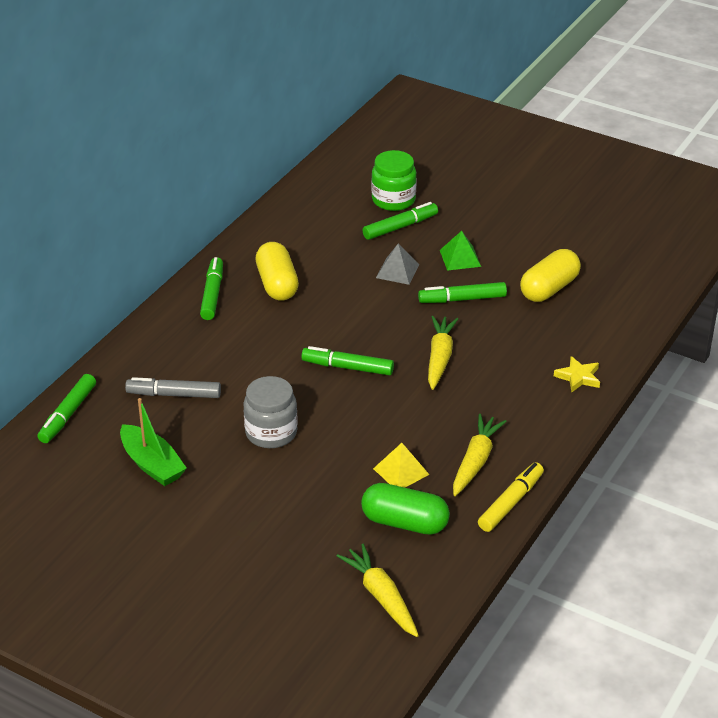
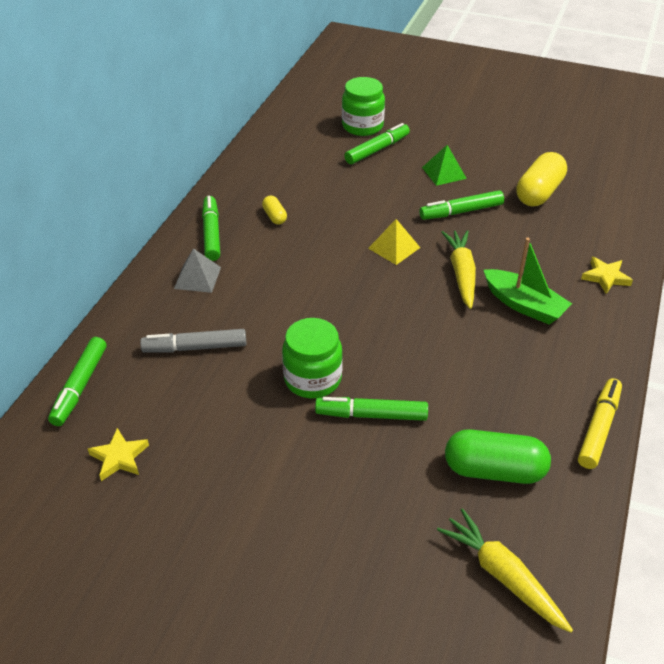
camera: 10 degrees left, 5 degrees up
green boat [120,398,187,486] -> green boat moved to [483,238,572,324]
grey jar [243,376,298,448] -> green jar [282,318,343,399]
yellow capsule [256,242,299,301] -> yellow capsule [262,195,287,225], size x0.50
green marker [301,346,394,375] -> green marker moved to [315,397,428,421]
yellow pyramid [373,443,429,488] -> yellow pyramid moved to [368,219,420,265]
grey pyramid [376,244,419,285] -> grey pyramid moved to [174,248,221,293]
yellow carrot [453,414,507,496] -> none
none -> yellow star [88,428,149,481]

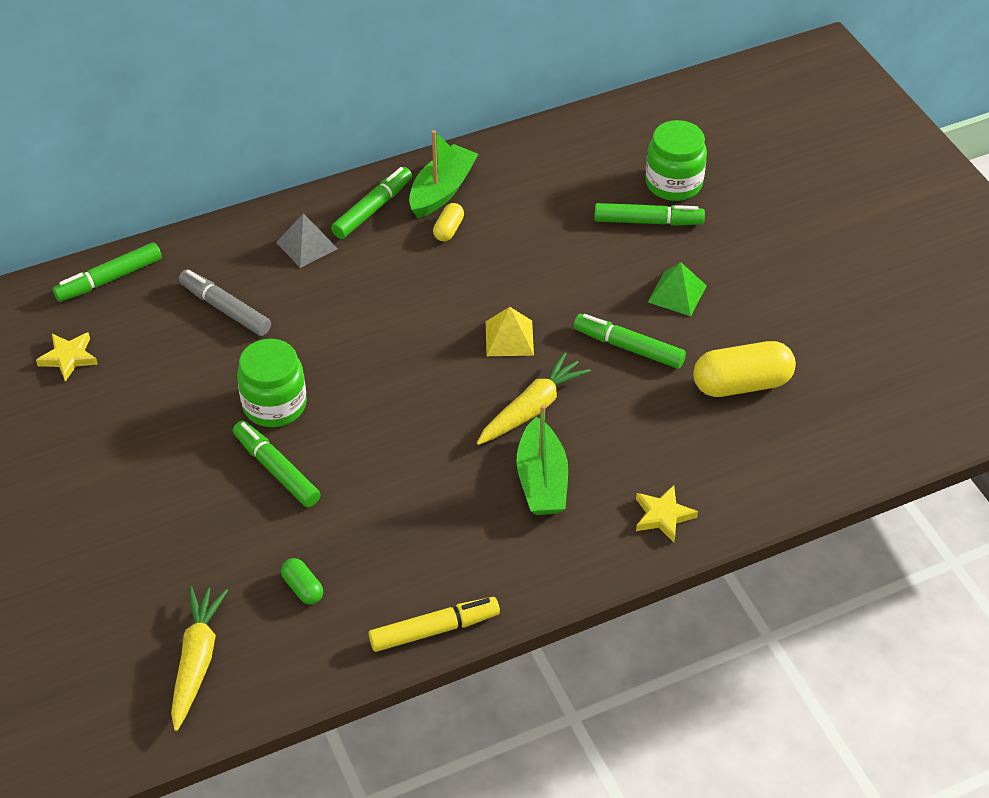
camera: 45 degrees right, 5 degrees up
green capsule [445,429,551,484] -> green capsule [281,558,323,604], size x0.50
none -> green boat [409,130,478,218]

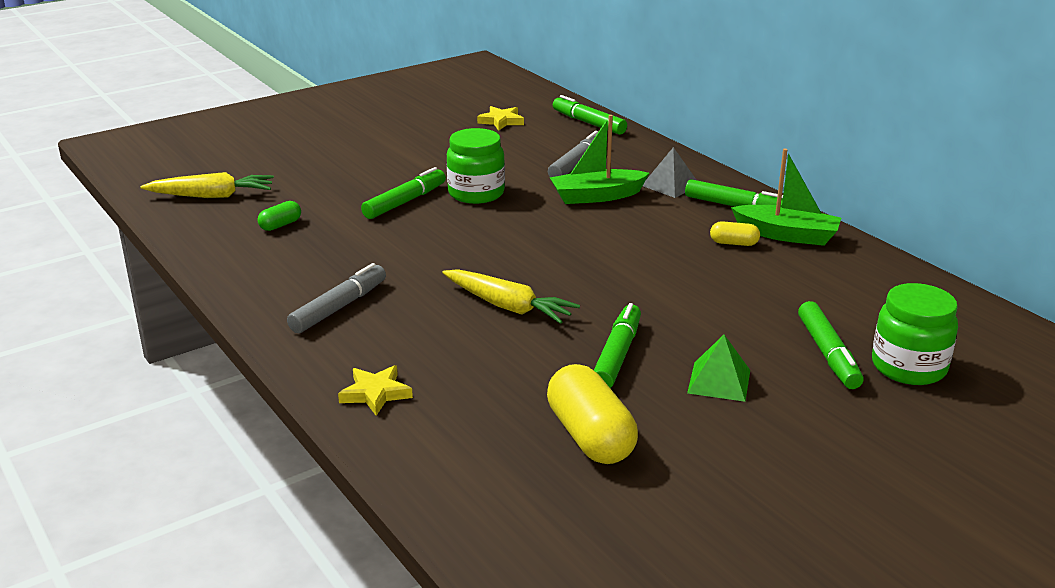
camera: 80 degrees right, 20 degrees down
yellow marker [369,597,500,652] -> none
yellow pyramid [486,307,534,356] -> none
green boat [516,405,568,515] -> green boat moved to [550,115,649,204]
none -> grey marker [287,263,386,333]

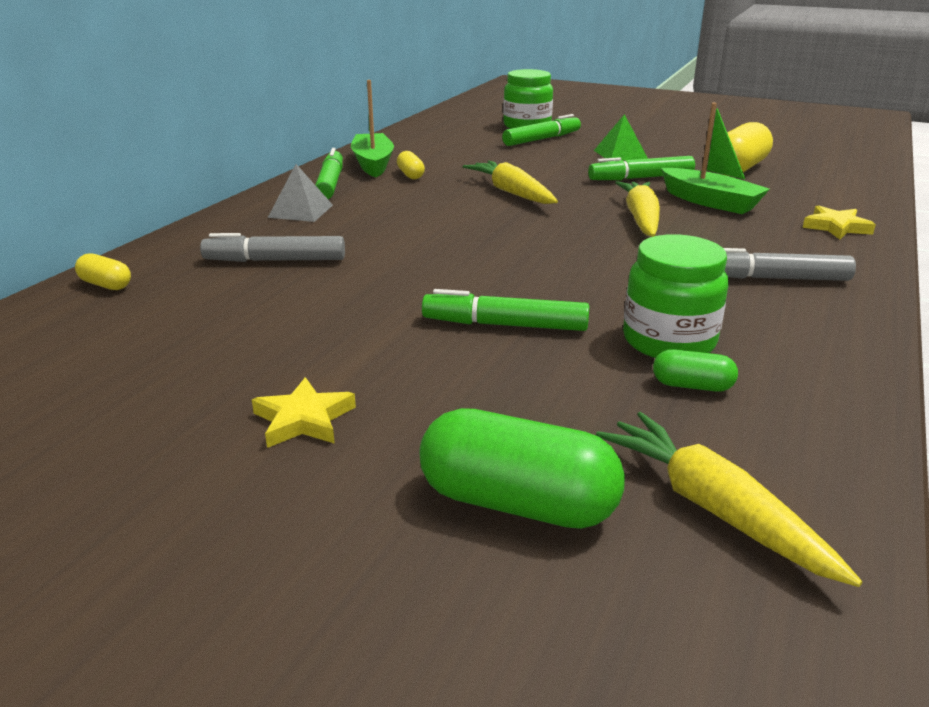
camera: 120 degrees left, 0 degrees up
green jar [447,128,505,204] -> green jar moved to [623,234,728,358]
yellow star [477,106,524,131] -> yellow star moved to [252,377,356,448]
green boat [550,115,649,204] -> green boat moved to [661,103,770,214]
green marker [553,95,627,135] -> yellow capsule [75,253,131,290]
none -> green capsule [419,408,625,529]
none -> yellow carrot [463,161,558,204]

